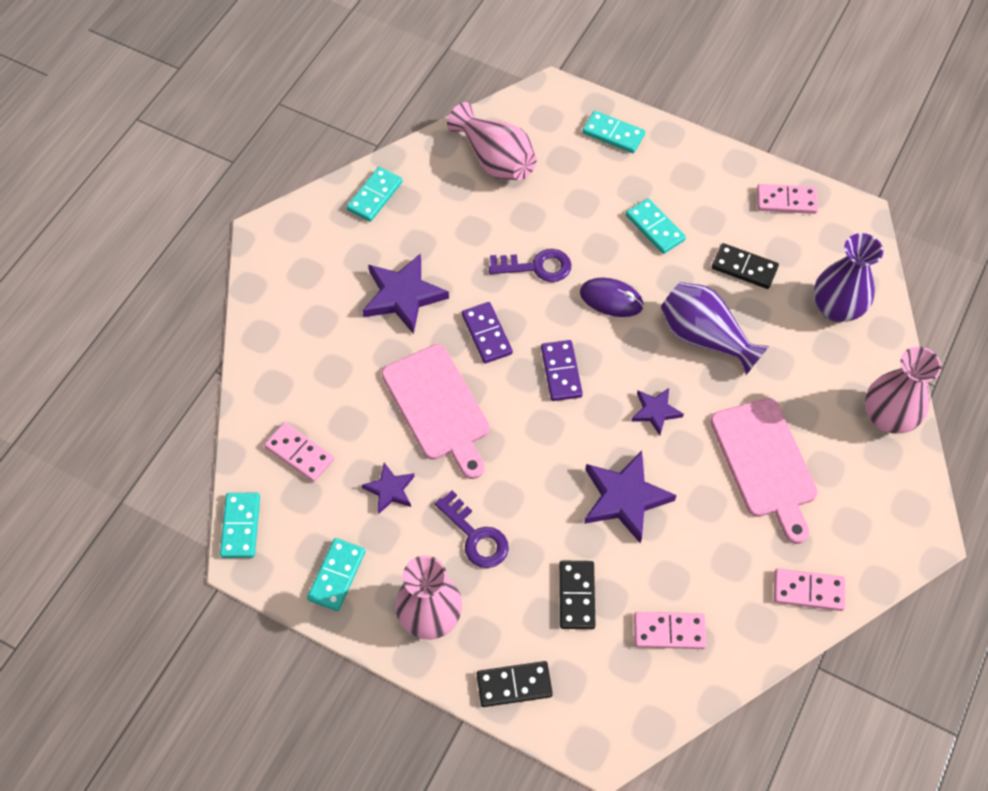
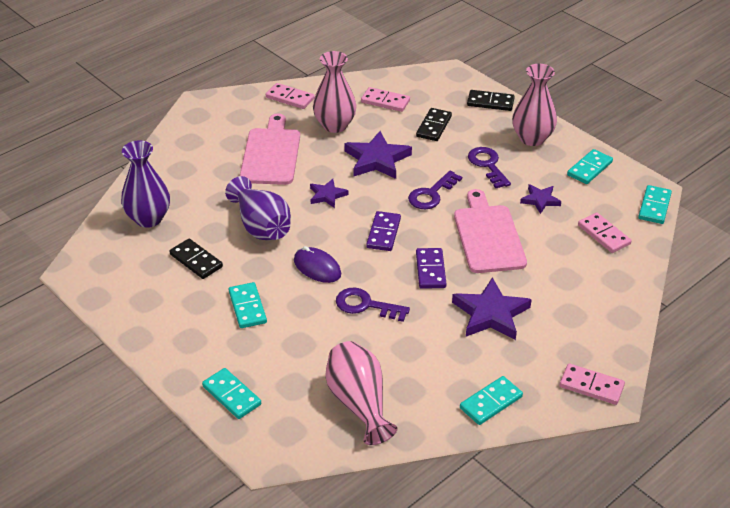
camera: 160 degrees left, 20 degrees down
pink domino [757,184,818,214] -> pink domino moved to [560,364,625,405]
pink vase [865,347,942,434] -> pink vase moved to [313,51,357,133]
none -> purple key [408,171,462,209]

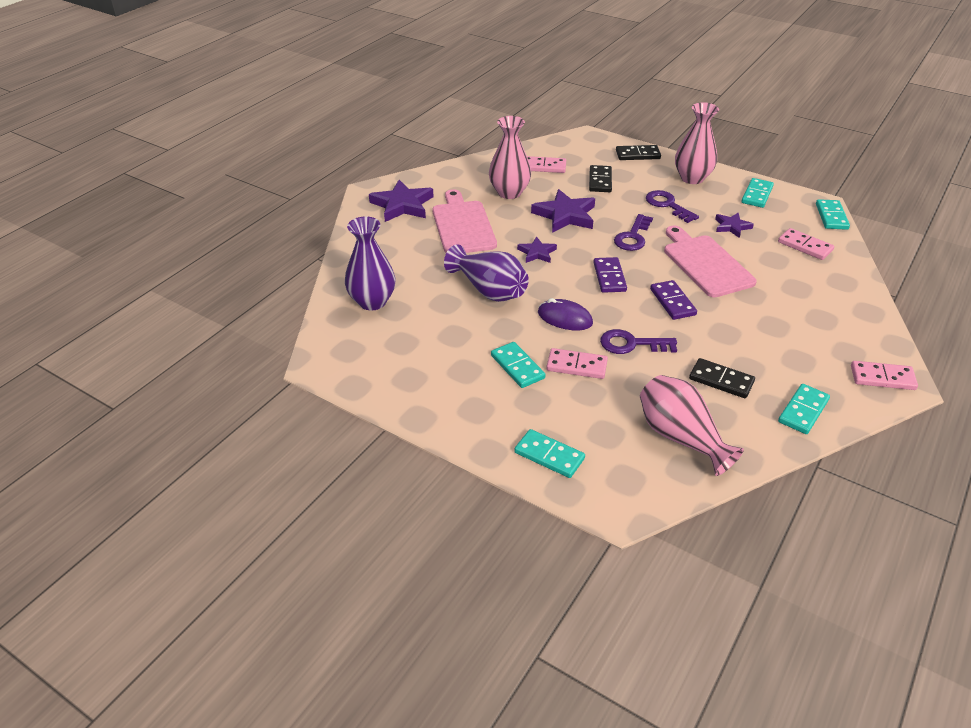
camera: 15 degrees left, 0 degrees up
black domino [170,239,223,279] -> black domino moved to [689,358,755,398]
pink domino [266,83,315,109] -> pink domino moved to [546,348,608,379]
purple star [452,277,532,340] -> purple star moved to [369,180,434,222]

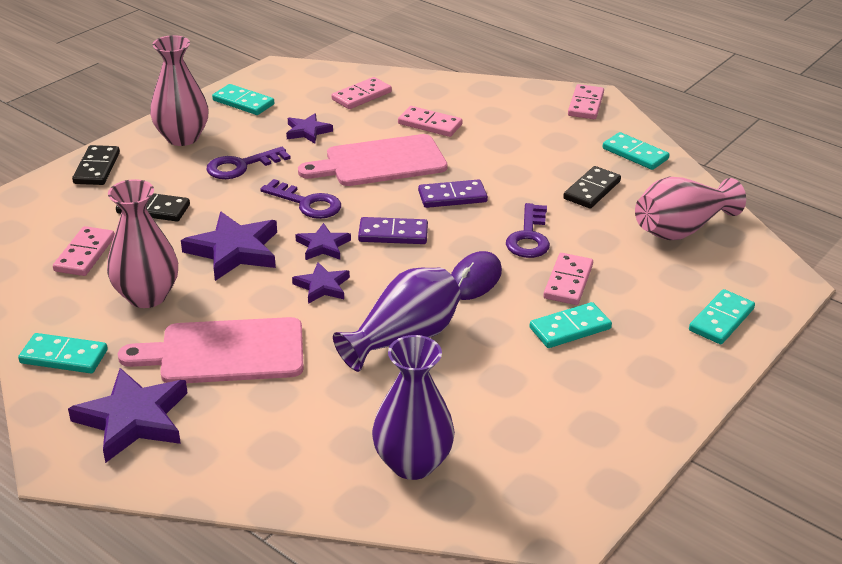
camera: 85 degrees left, 5 degrees down
turquoise domino [816,199,850,230] -> turquoise domino moved to [18,333,108,373]
none -> purple star [295,223,351,260]
none -> pink domino [398,106,463,137]

